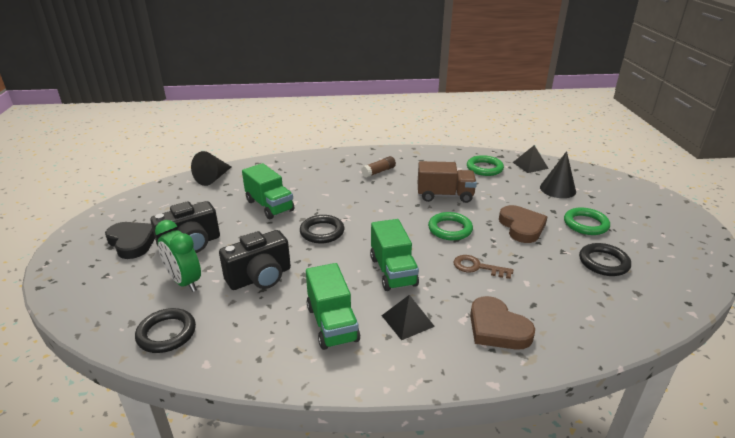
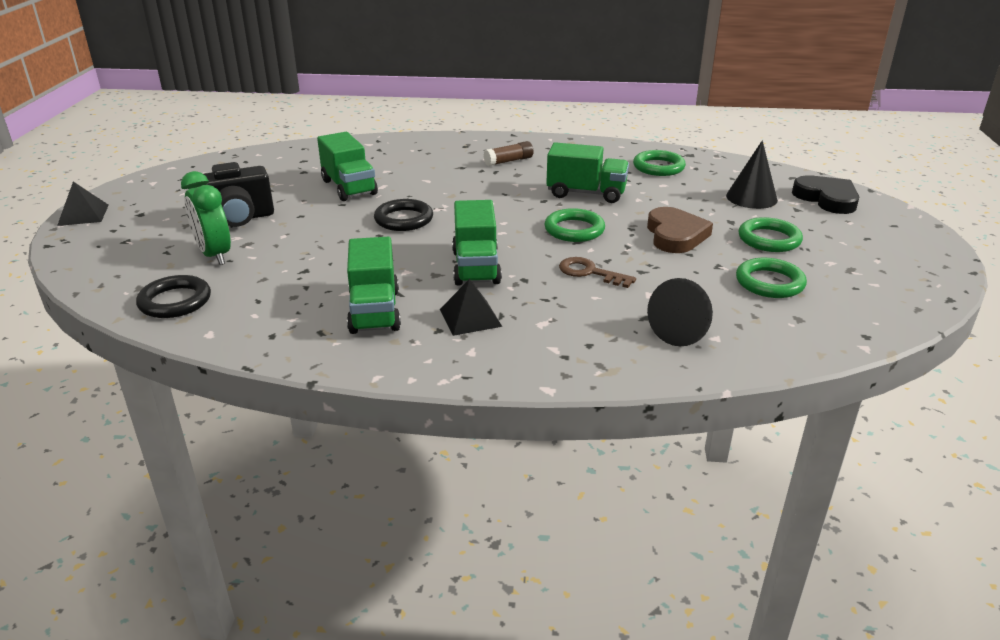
camera: 10 degrees right, 0 degrees up
black heart [105,222,155,259] -> black heart moved to [792,175,859,214]
black cone [191,151,231,186] -> black cone moved to [647,278,713,346]
black camera [219,230,291,290] -> none
brown truck [418,161,477,203] -> green truck [546,142,629,203]
brown heart [470,296,535,350] -> none
black pyramid [512,145,549,173] -> black pyramid moved to [57,182,109,226]
black ring [579,243,631,276] -> green ring [736,258,807,298]

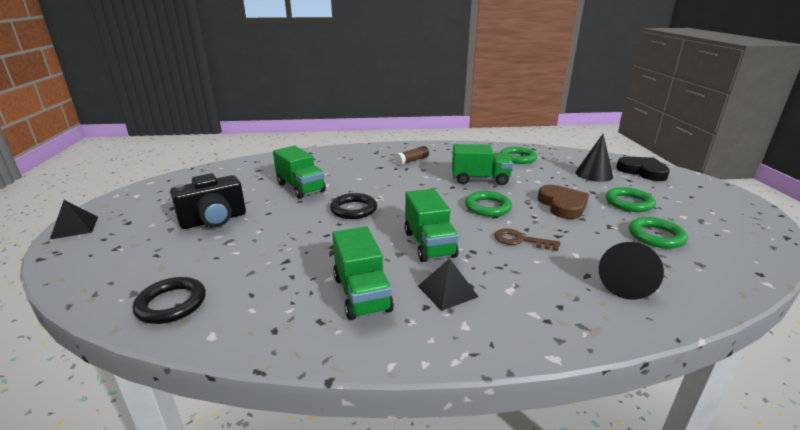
camera: 10 degrees left, 5 degrees down
green clock [181,171,231,265] -> none

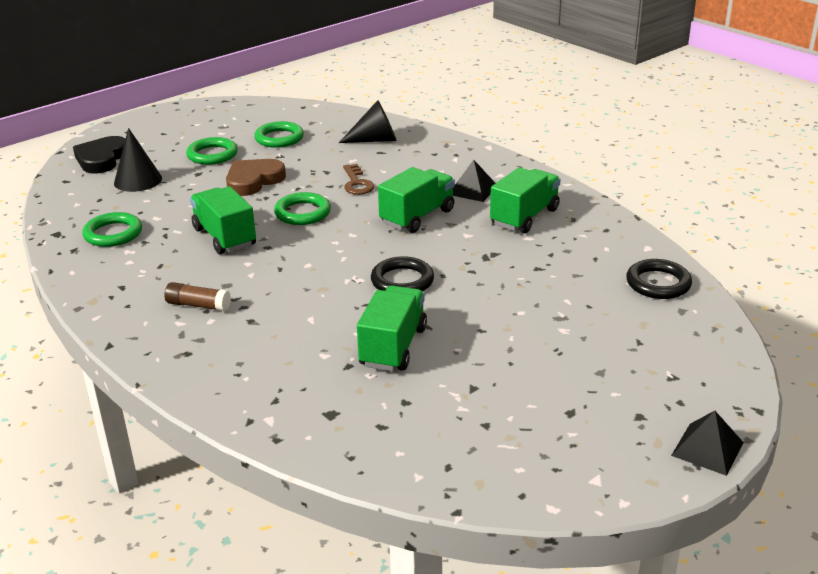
camera: 125 degrees left, 5 degrees up
black camera [170,174,246,229] -> none

